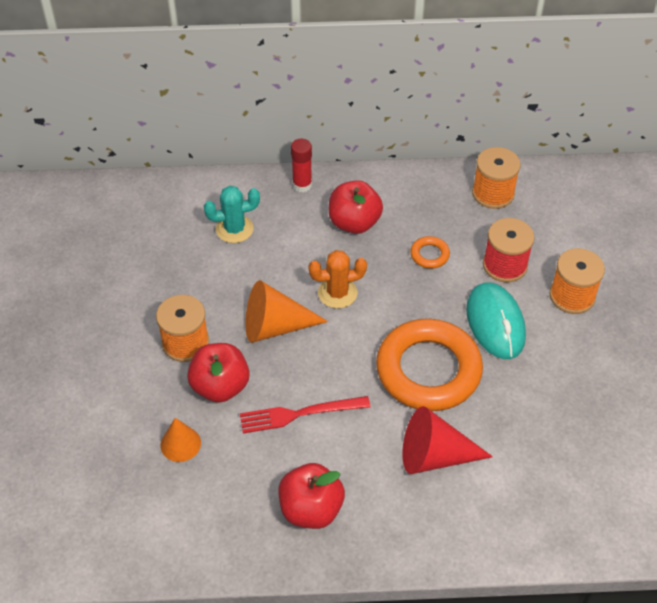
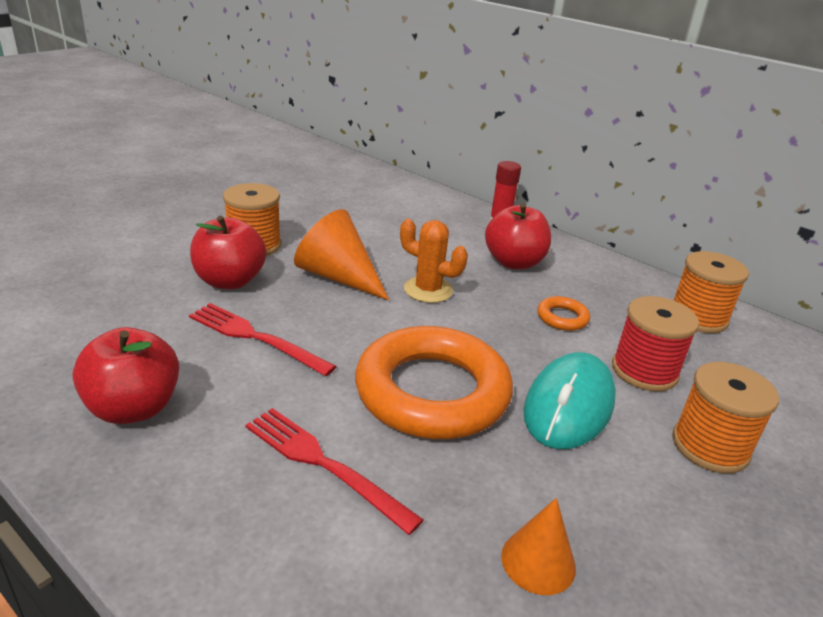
camera: 40 degrees right, 20 degrees down
orange cone [161,418,201,462] -> orange cone moved to [501,498,576,595]
turquoise cactus [204,186,260,243] -> none
red cone [402,406,493,474] -> red fork [246,408,424,535]

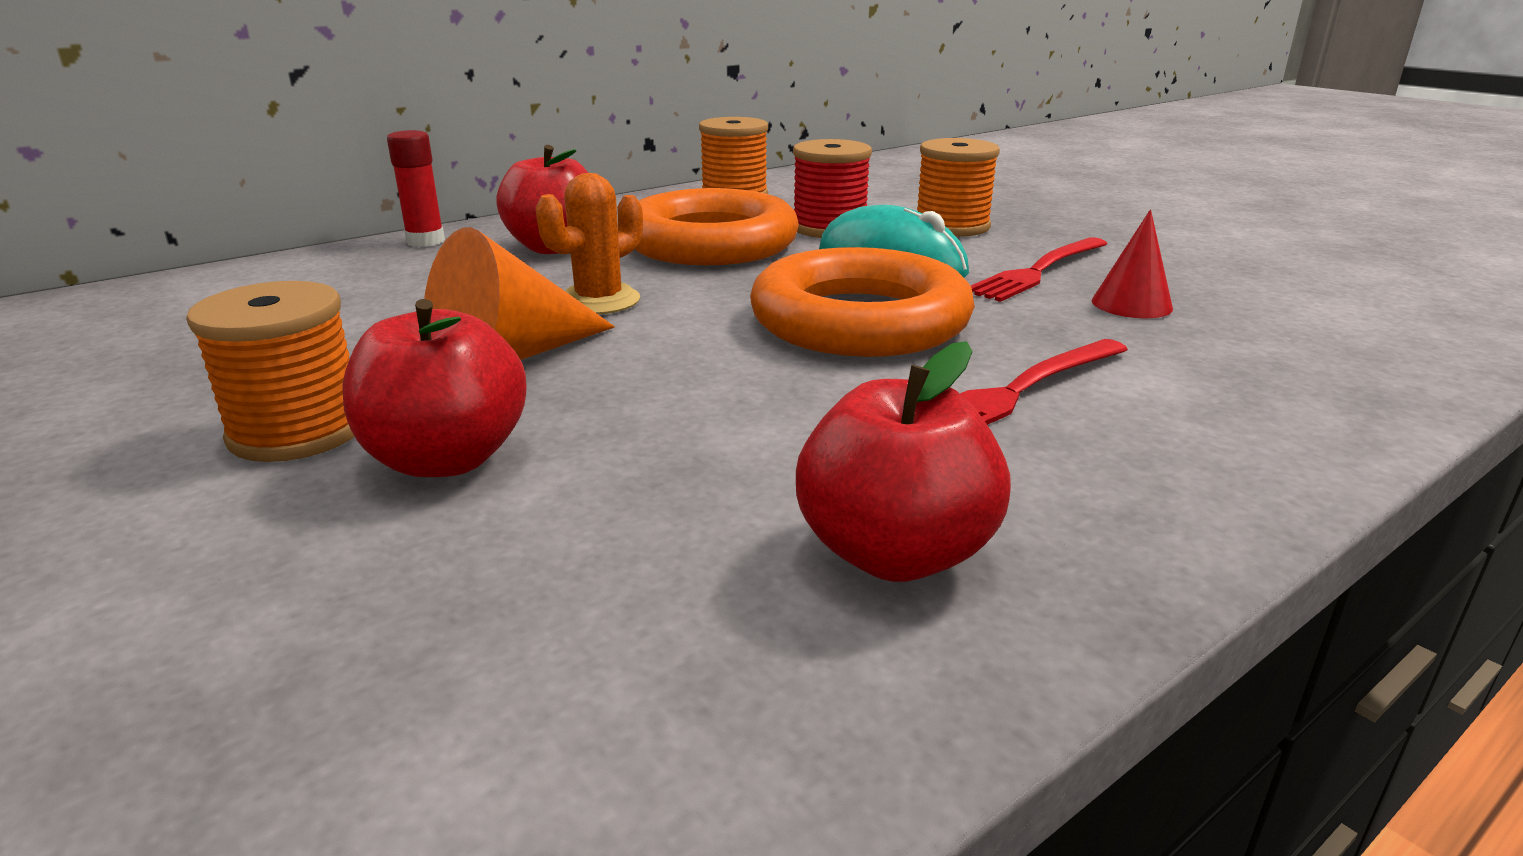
camera: 75 degrees left, 5 degrees down
red fork [189,303,337,376] -> red fork moved to [971,237,1107,302]
orange cone [501,498,576,595] -> red cone [1092,209,1173,318]
orange ring [537,296,590,331] -> orange ring [635,188,799,265], size x2.47

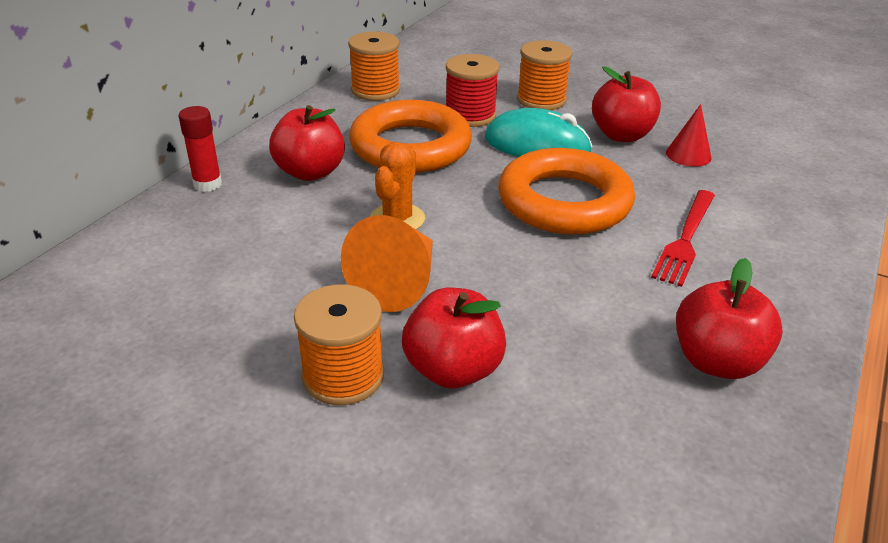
camera: 25 degrees left, 10 degrees up
red fork [971,237,1107,302] -> red apple [592,66,661,142]

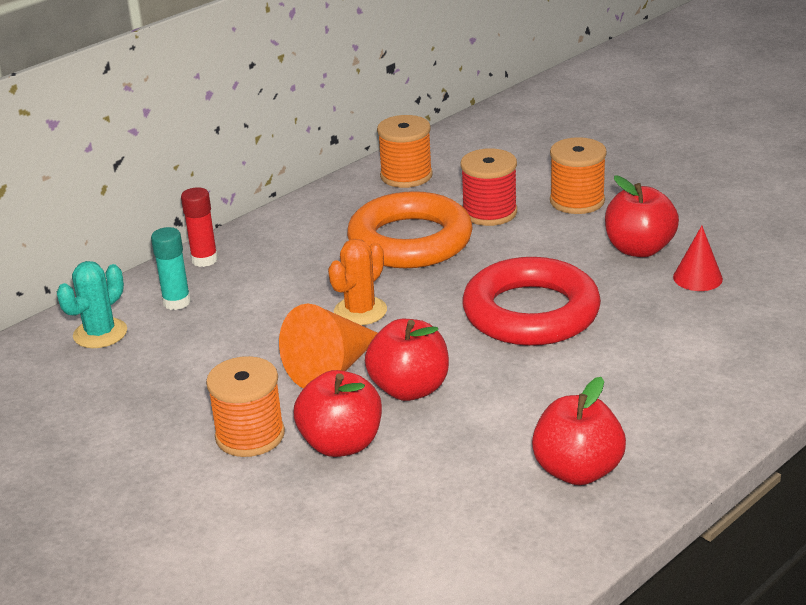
camera: 20 degrees right, 5 degrees down
red apple [269,105,345,181] -> red apple moved to [365,319,449,401]
turquoise mouse [485,108,593,157] -> none
orange ring [498,148,635,235] -> red ring [462,257,601,346]
red fork [651,190,715,287] -> none
none -> turquoise cactus [57,261,127,348]
none -> turquoise glue stick [151,227,191,310]

